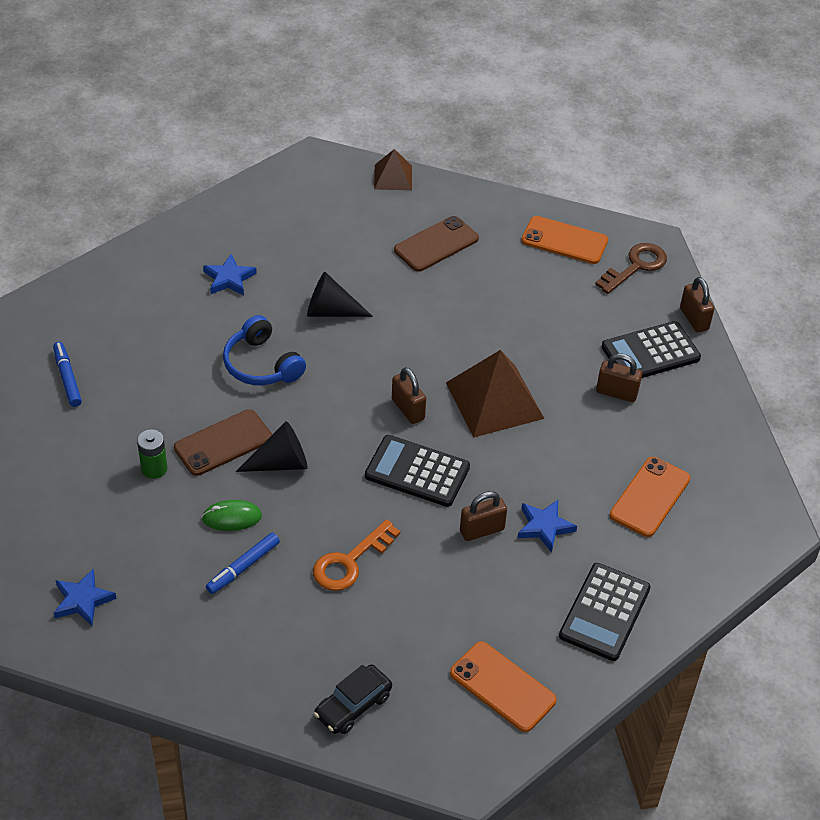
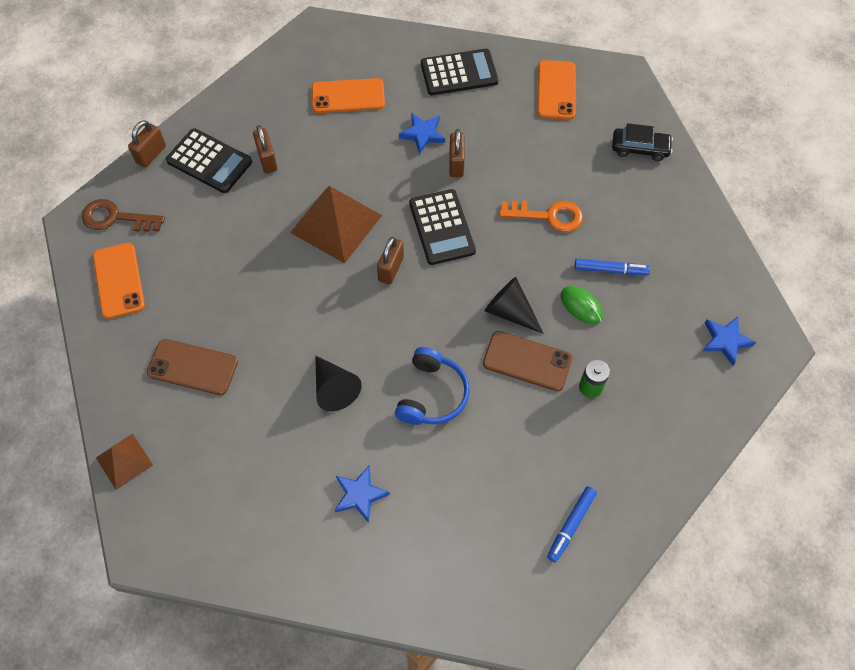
camera: 125 degrees left, 15 degrees up
brown padlock [460,491,507,541] -> brown padlock turned 60 degrees clockwise [449,129,465,177]

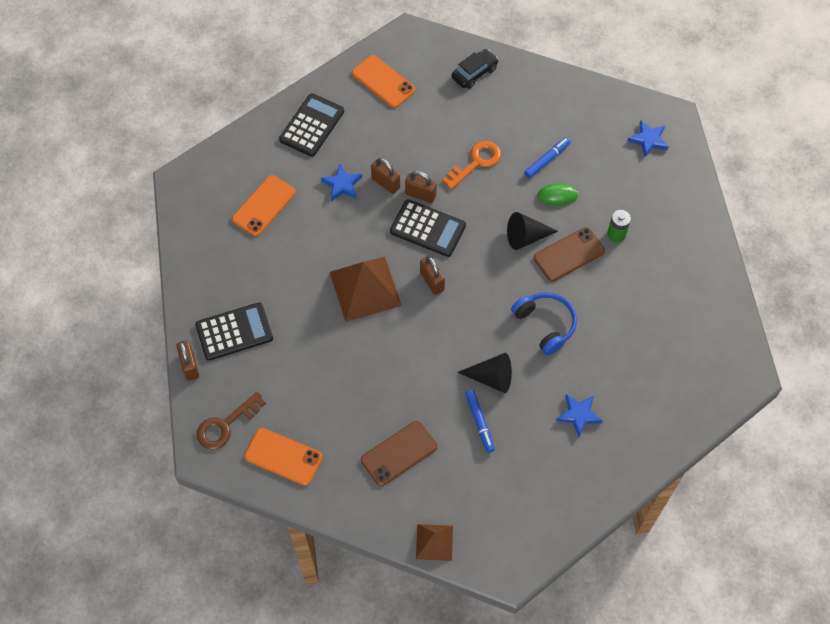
camera: 50 degrees left, 0 degrees up
brown padlock [253,125,278,173] -> brown padlock moved to [405,171,437,203]
blue marker [547,486,597,563] -> blue marker moved to [465,390,495,453]

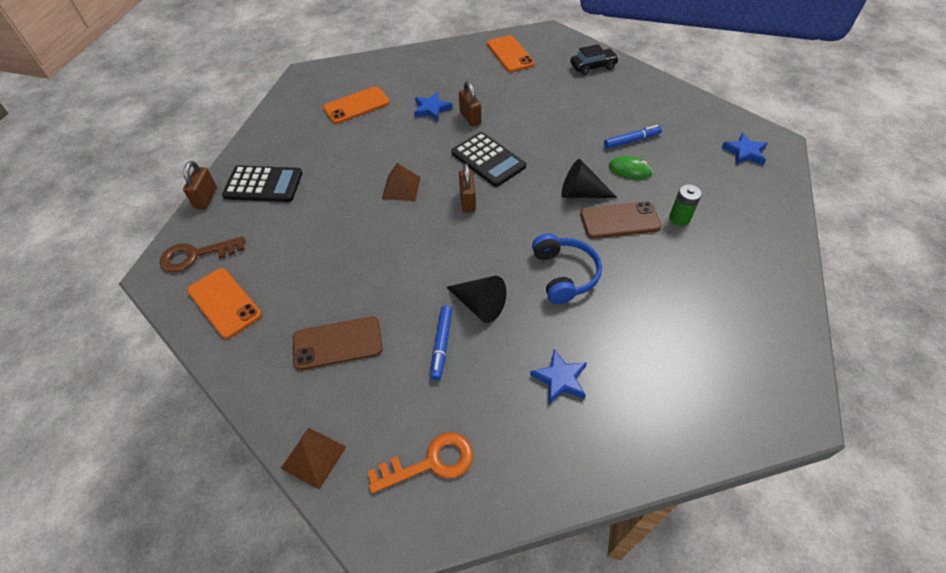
camera: 25 degrees right, 10 degrees down
black calculator [279,93,344,157] -> none
brown pyramid [330,257,402,322] -> brown pyramid [382,163,421,201], size x0.56
brown padlock [405,171,437,203] -> none
orange key [442,141,501,190] -> orange key moved to [367,433,473,494]

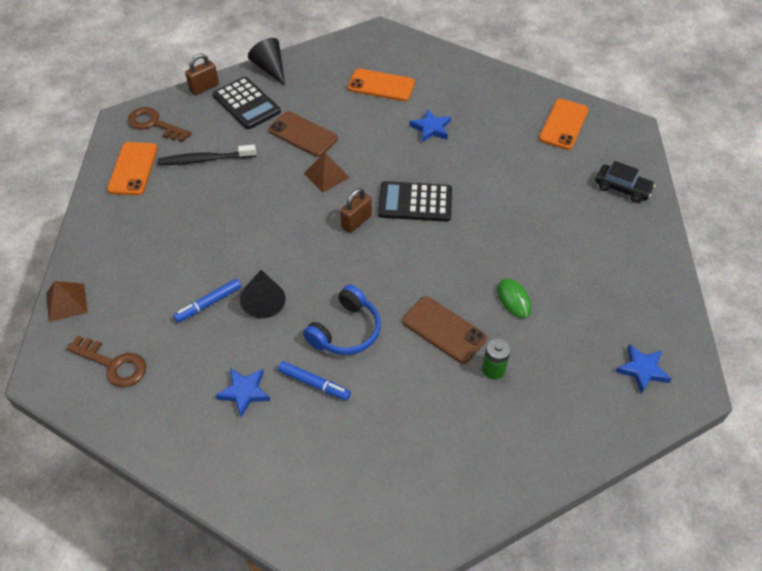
camera: 45 degrees right, 0 degrees up
brown phone [293,316,383,370] -> brown phone moved to [268,111,338,157]
orange key [367,433,473,494] -> brown key [66,336,146,387]
black calculator [451,132,526,187] -> black calculator turned 90 degrees clockwise [378,181,452,222]
brown padlock [459,81,481,127] -> none
black cone [562,159,617,198] -> black cone moved to [248,38,285,86]
blue marker [604,125,662,149] -> blue marker moved to [278,361,351,400]
none -> black toothbrush [158,145,256,165]

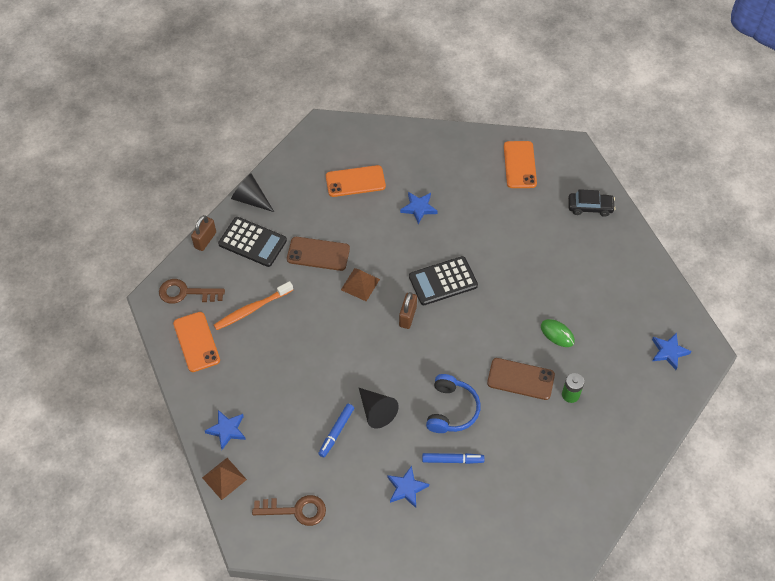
camera: 25 degrees left, 5 degrees up
black toothbrush [158,145,256,165] -> orange toothbrush [214,281,293,330]
none -> blue star [205,410,246,450]

